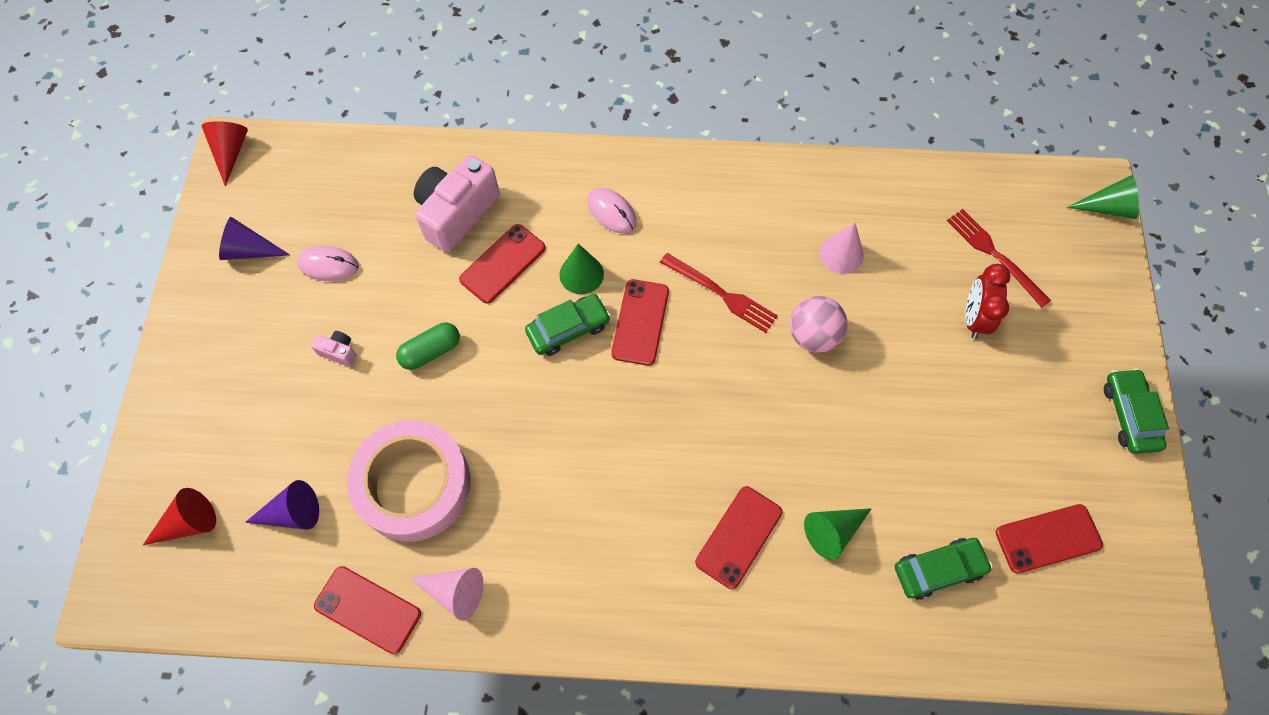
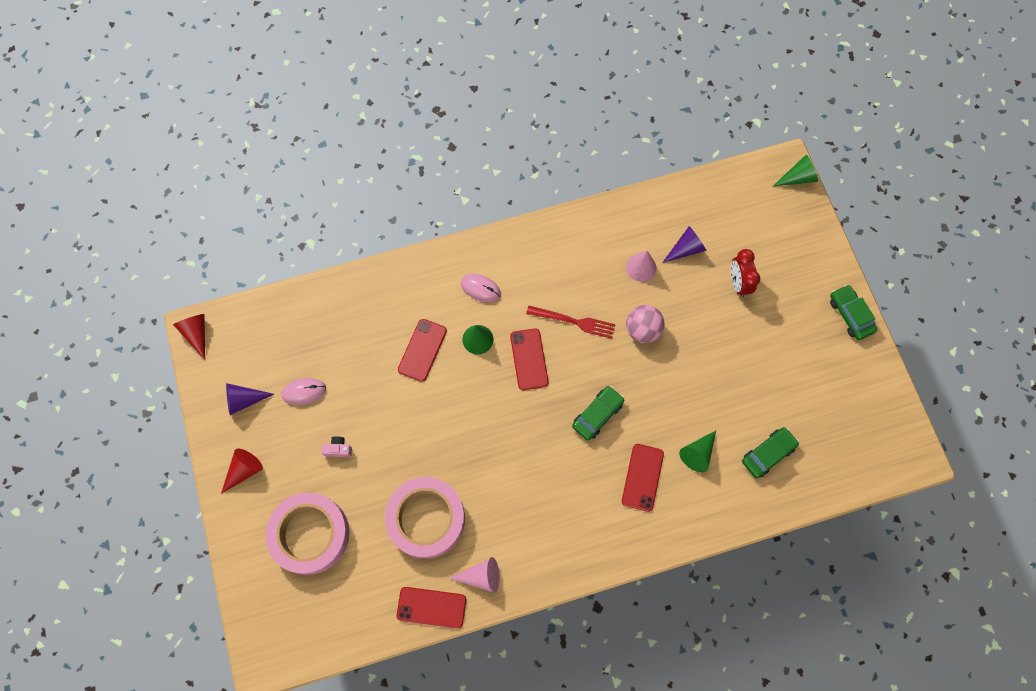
camera: 20 degrees left, 5 degrees up
red cone [143,488,216,545] -> red cone moved to [221,449,263,494]
purple cone [245,480,319,530] -> purple cone moved to [662,226,707,263]
green capsule [396,323,460,370] -> none
pink camera [414,155,500,253] -> none
green car [525,294,611,356] -> green car moved to [572,386,625,441]
red fork [947,209,1051,308] -> none
red phone [996,504,1103,573] -> none
none -> pink tape [265,493,349,575]

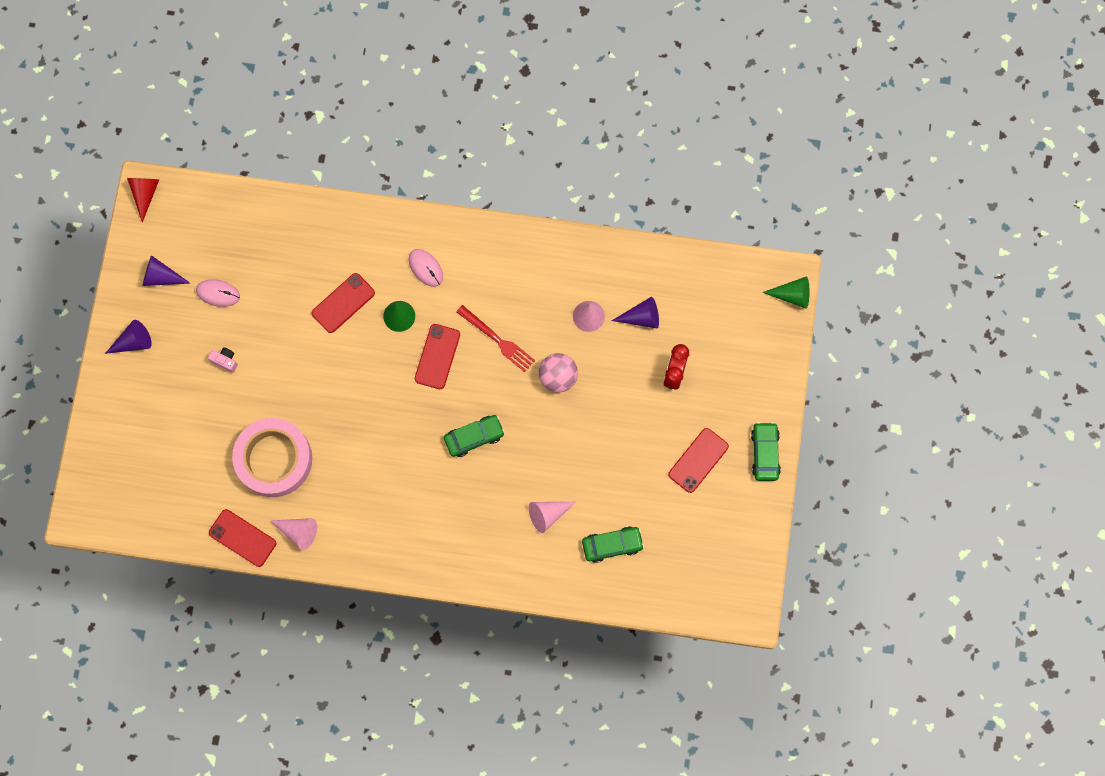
camera: 25 degrees right, 5 degrees up
red cone [221,449,263,494] -> purple cone [105,320,152,354]
pink tape [265,493,349,575] -> none
red phone [622,444,664,512] -> red phone moved to [668,428,729,493]
green cone [679,431,716,472] -> pink cone [529,502,576,533]

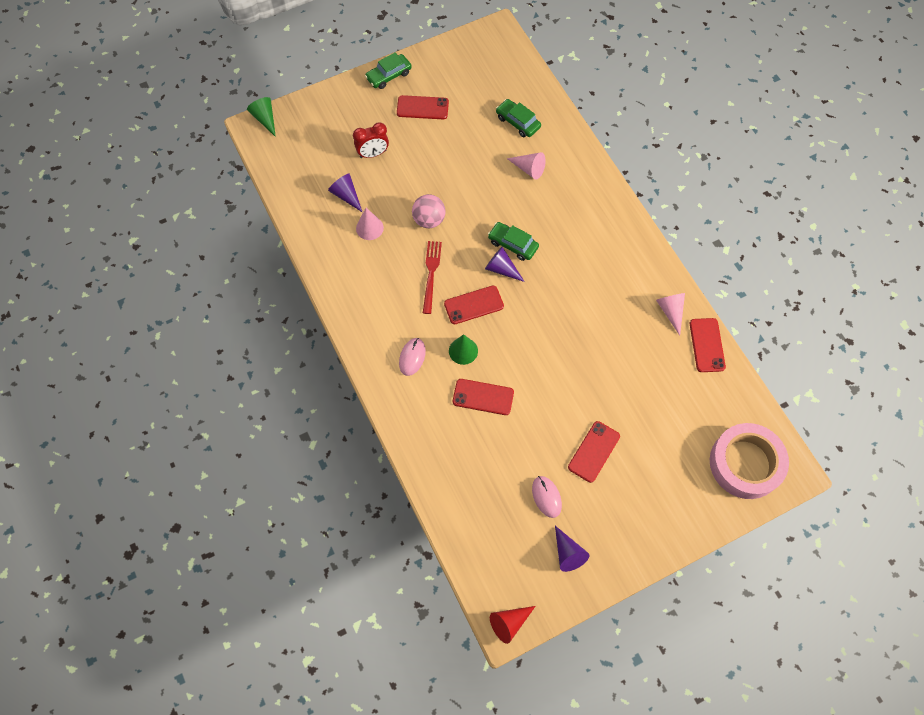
camera: 125 degrees left, 10 degrees down
purple cone [105,320,152,354] -> purple cone moved to [485,247,525,282]
pink camera [208,347,238,373] -> red phone [568,421,620,483]
pink tape [232,418,312,497] -> pink tape moved to [710,423,789,499]

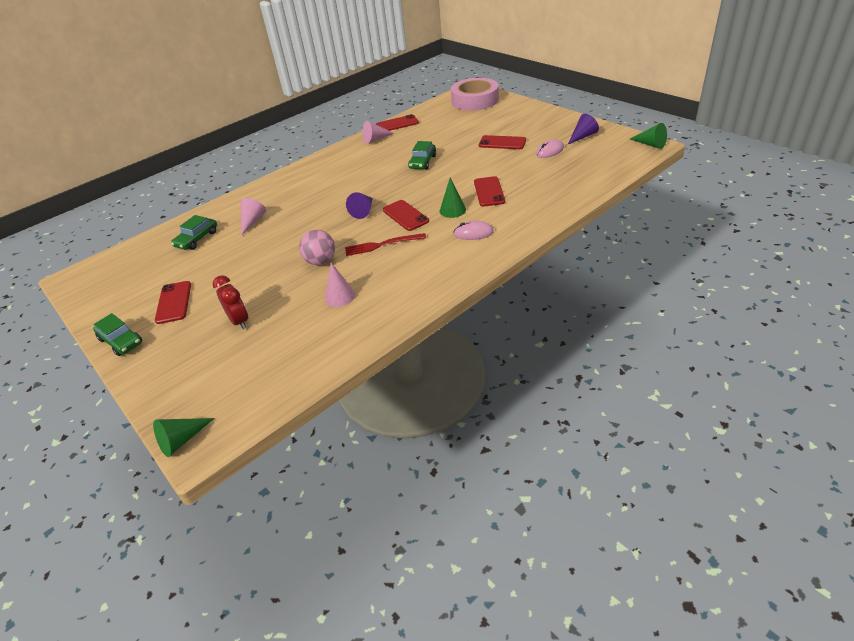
camera: 100 degrees left, 25 degrees down
purple cone [328,174,363,213] -> none
green car [488,222,539,261] -> green car moved to [408,141,436,169]
red cone [490,606,536,644] -> green cone [630,123,667,149]

